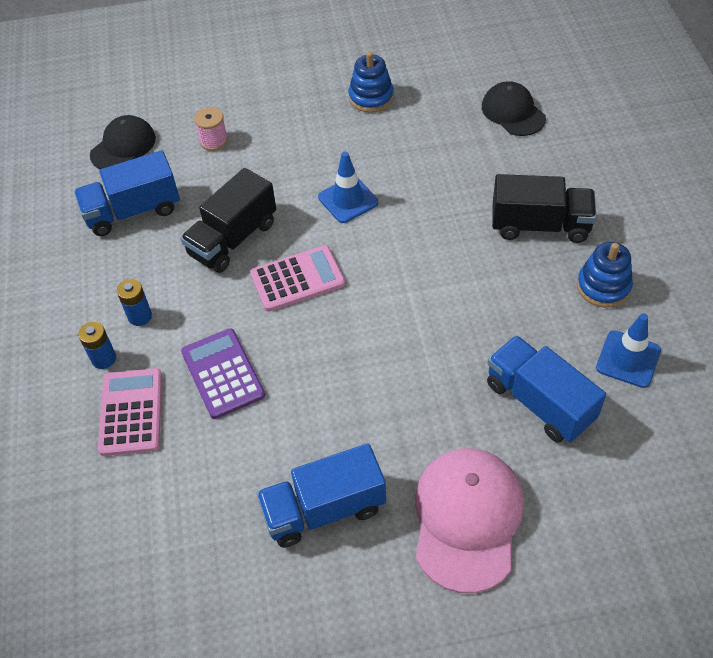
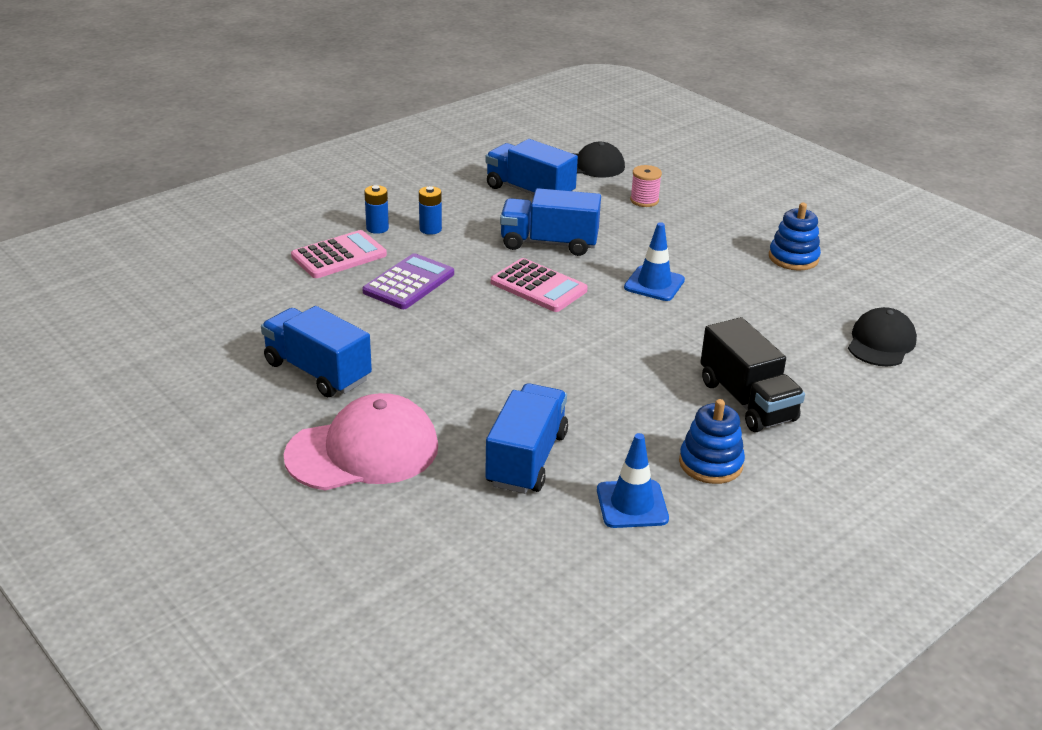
camera: 55 degrees right, 20 degrees down
black truck [180,168,276,273] -> blue truck [500,188,601,256]

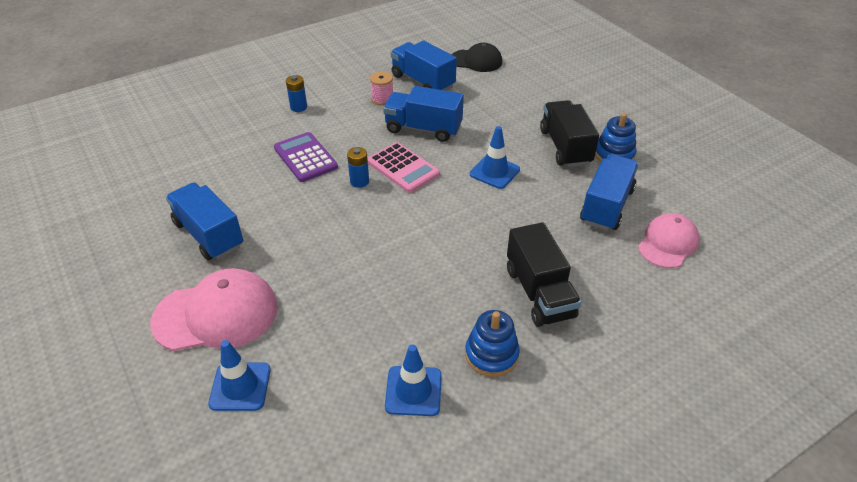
camera: 10 degrees right, 10 degrees up
pink calculator [291,230,387,278] -> none
purple calculator [362,253,454,309] -> purple calculator turned 75 degrees counterclockwise [274,132,338,182]
blue battery [419,186,442,235] -> blue battery moved to [347,147,369,188]
blue truck [485,383,568,494] -> blue truck moved to [580,154,639,231]
pink spool [630,165,662,207] -> pink spool moved to [370,71,393,106]
black cap [848,307,917,366] -> pink cap [638,213,699,268]
none -> blue traffic cone [208,340,271,411]
none -> black truck [540,100,599,167]

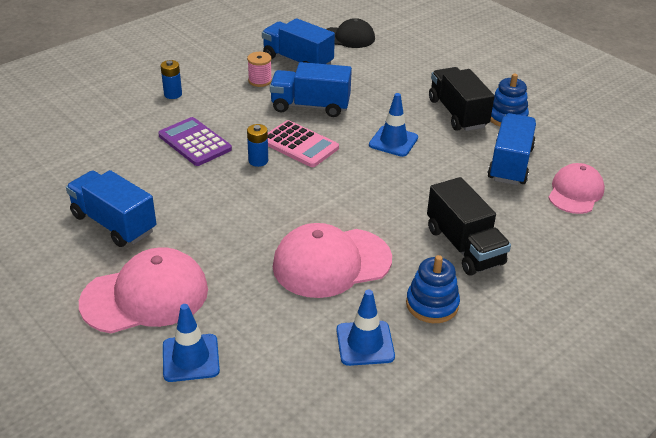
camera: 10 degrees left, 5 degrees down
none -> pink cap [273,223,392,298]

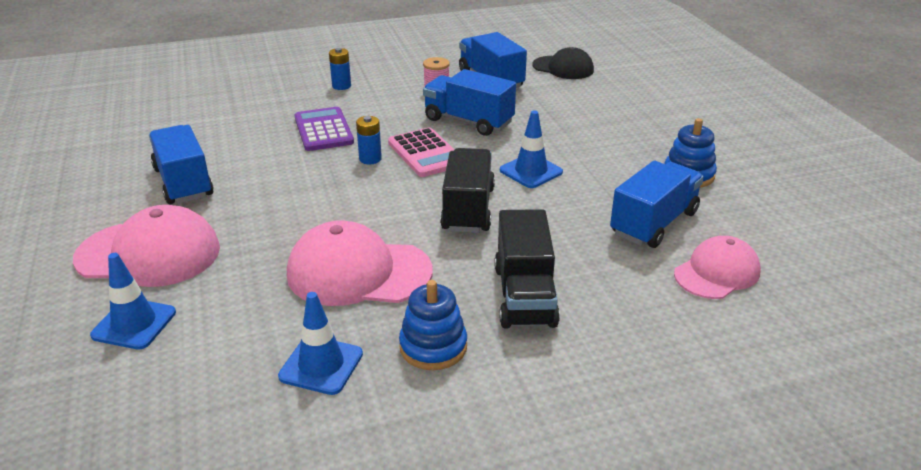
camera: 25 degrees right, 5 degrees down
black truck [429,67,495,131] -> black truck moved to [440,148,495,233]

